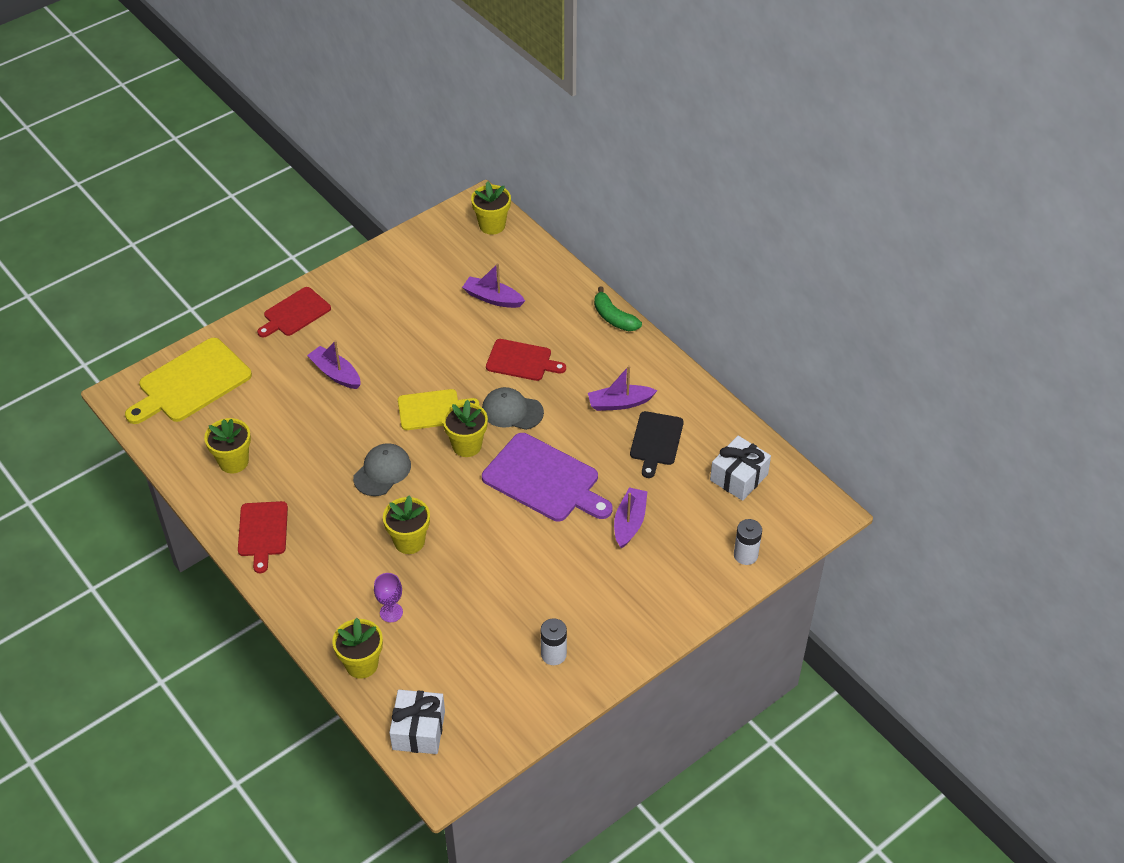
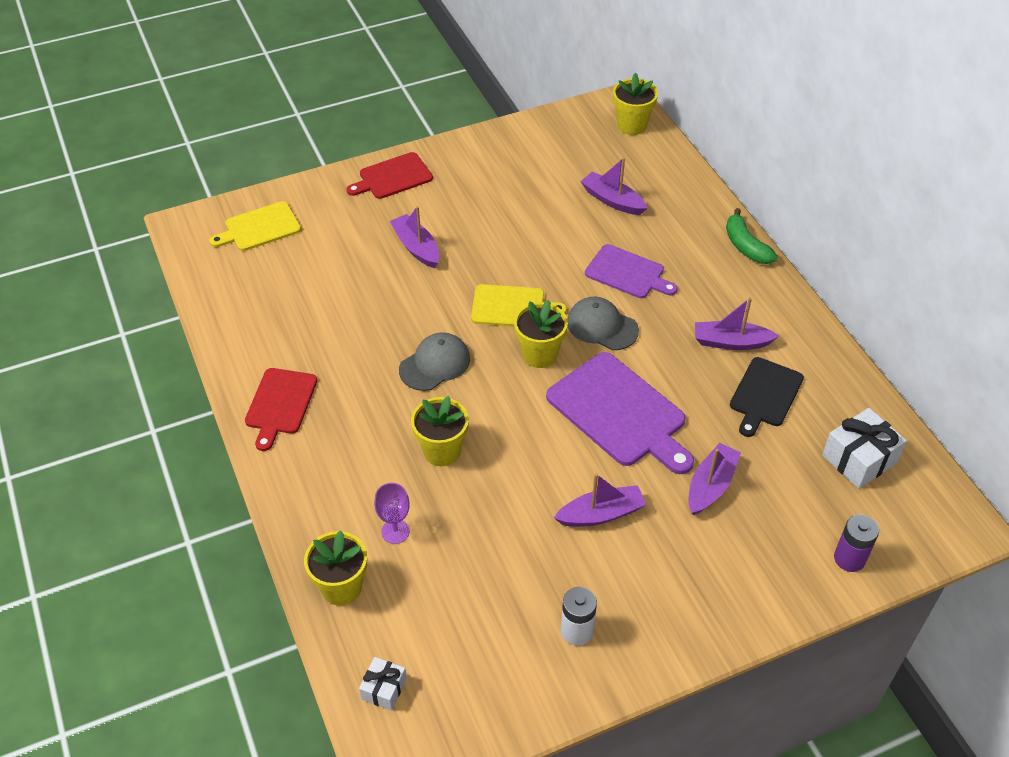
camera: 15 degrees right, 0 degrees up
yellow cutting board [125,338,252,424] -> yellow cutting board [209,201,301,251], size x0.62
yellow flower pot [204,418,251,473] -> none
white gift [389,690,445,754] -> white gift [359,657,407,711], size x0.58
red cutting board [486,339,566,381] -> purple cutting board [585,244,678,298]
white battery [734,519,762,565] -> purple battery [834,514,879,572]
none -> purple boat [554,473,647,527]

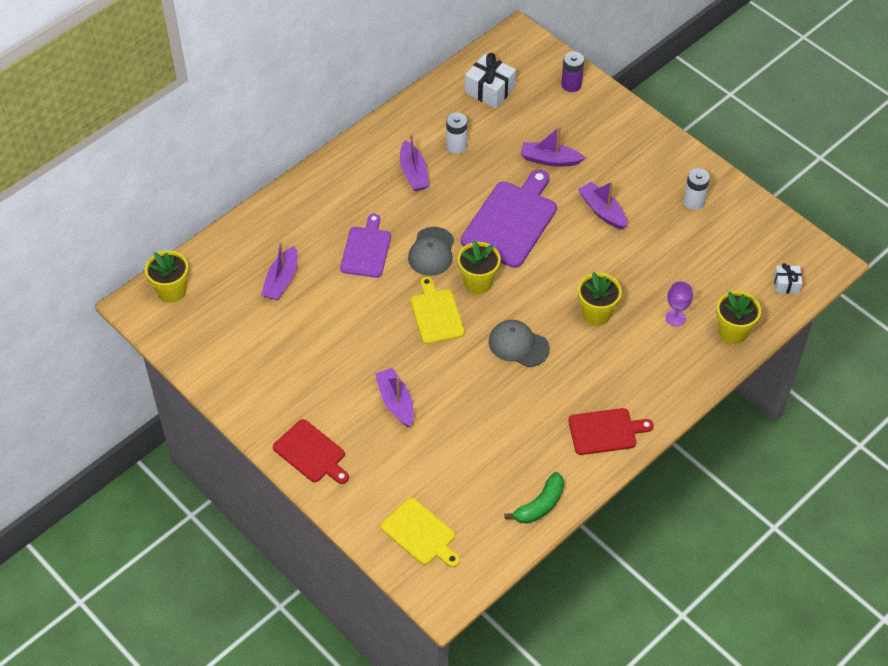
camera: 110 degrees left, 5 degrees up
purple boat [390,206,439,268] -> purple boat turned 120 degrees clockwise [375,368,414,427]
green banana [726,208,777,264] -> green banana moved to [504,472,564,524]
black cutting board [730,357,804,437] -> white battery [446,113,467,154]

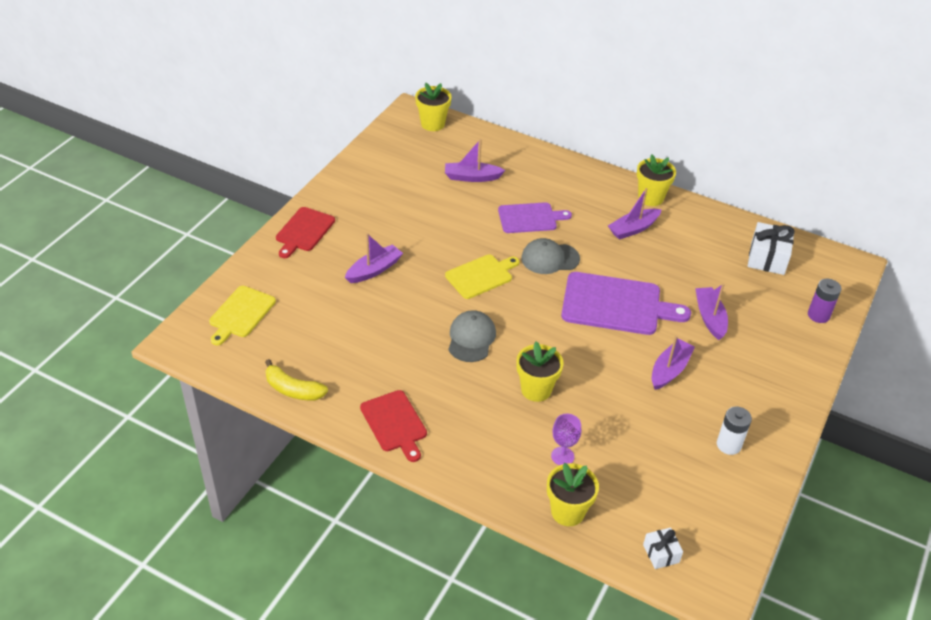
camera: 70 degrees right, 10 degrees down
white battery [446,113,467,154] -> none
yellow flower pot [458,241,501,294] -> yellow flower pot moved to [637,155,676,206]
green banana [504,472,564,524] -> yellow banana [265,359,328,400]

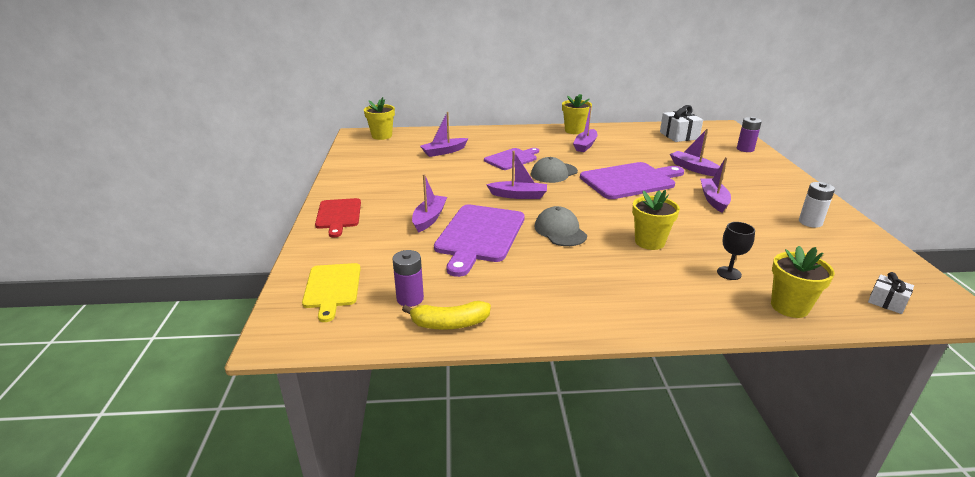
camera: 30 degrees left, 15 degrees down
red cutting board [360,390,427,462] -> none
yellow cutting board [445,255,519,299] -> purple boat [486,151,547,199]
purple goblet [551,414,581,465] -> black goblet [717,222,755,280]
none -> purple battery [392,250,424,307]
none -> purple cutting board [434,204,525,277]

